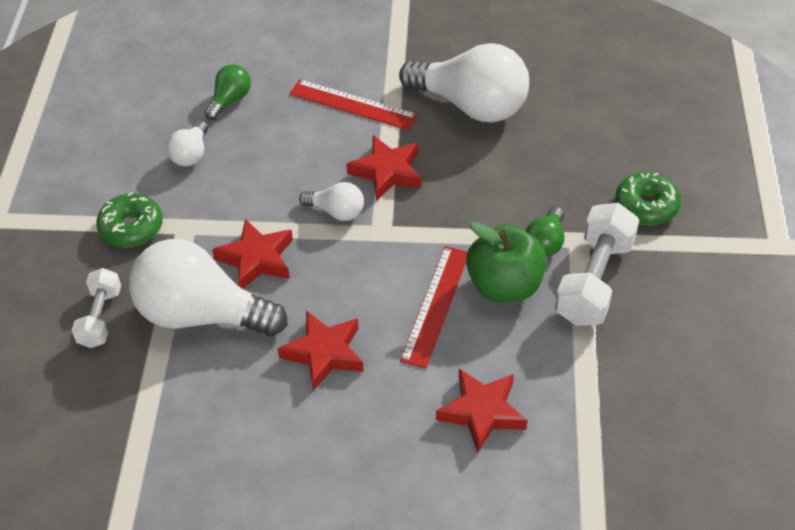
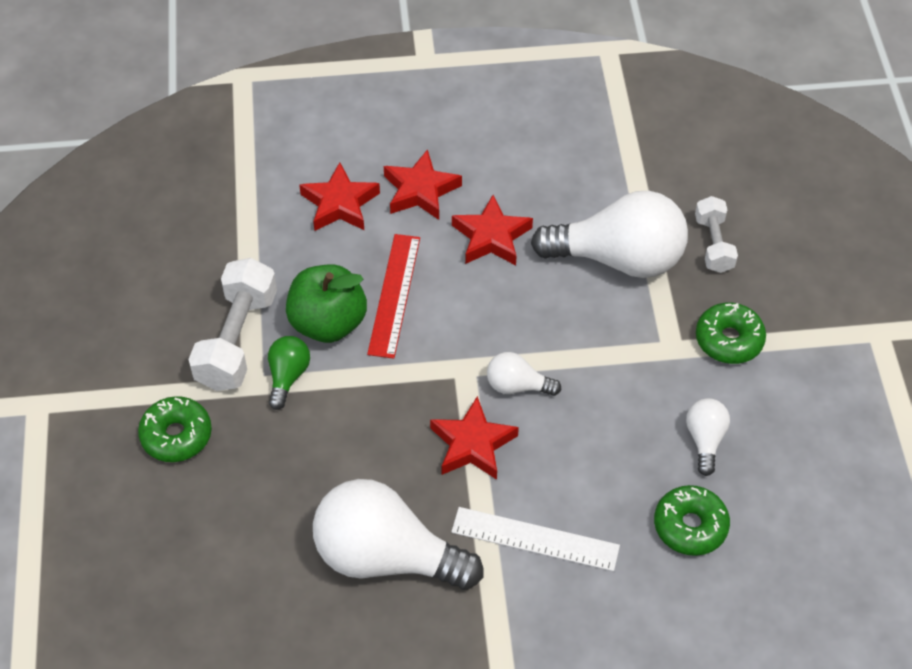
camera: 170 degrees right, 5 degrees up
green light bulb [205,64,251,120] -> green donut [654,485,730,556]
red star [212,219,293,289] -> red star moved to [384,149,462,220]
red ruler [289,79,418,130] -> white ruler [451,507,620,571]

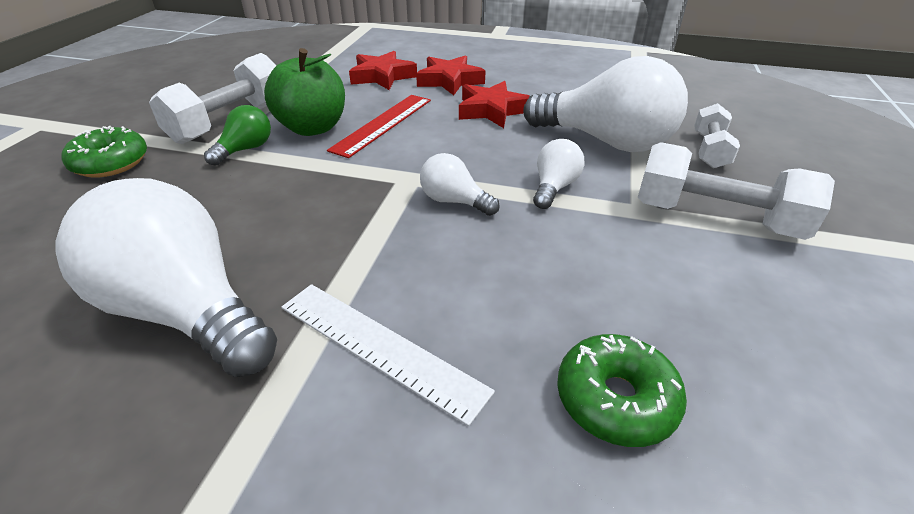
camera: 20 degrees right, 15 degrees down
red star [430,396,519,480] -> none
white light bulb [686,398,730,476] -> white light bulb moved to [533,139,584,209]
green donut [696,302,766,364] -> white dumbbell [638,142,835,240]

